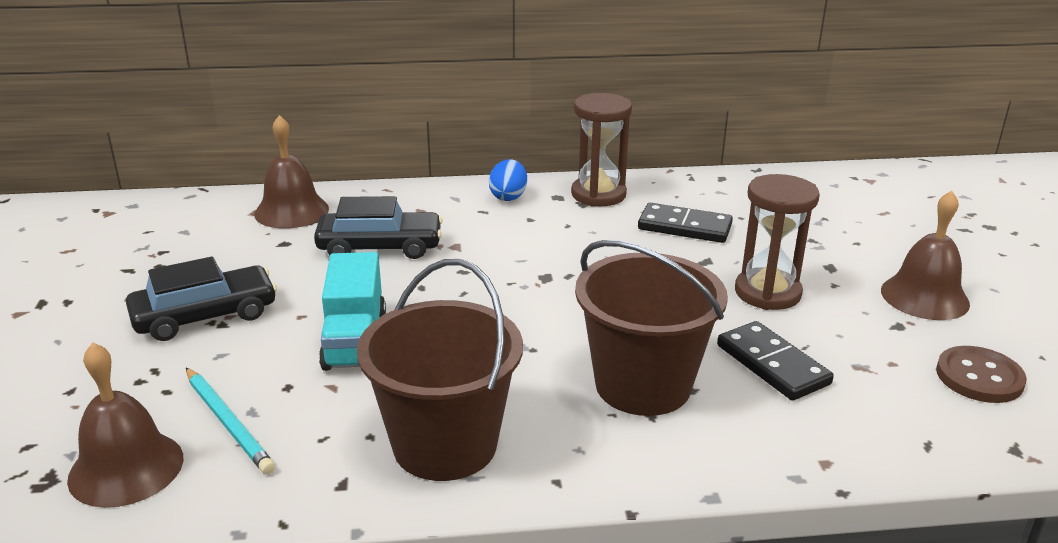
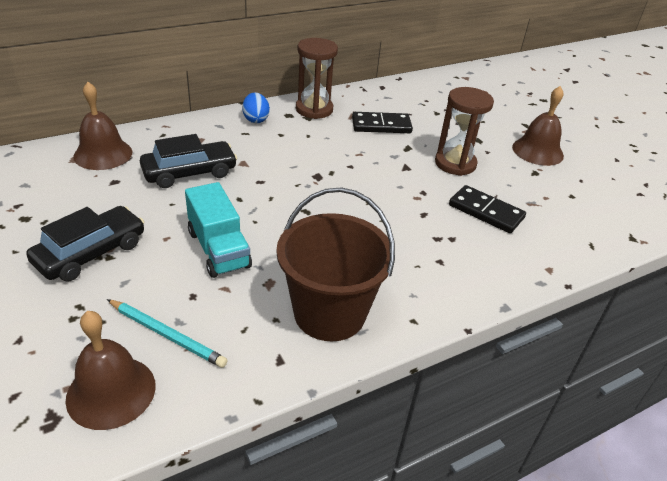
camera: 25 degrees left, 10 degrees up
brown bucket [575,240,728,416] -> none
brown button [936,346,1027,403] -> none

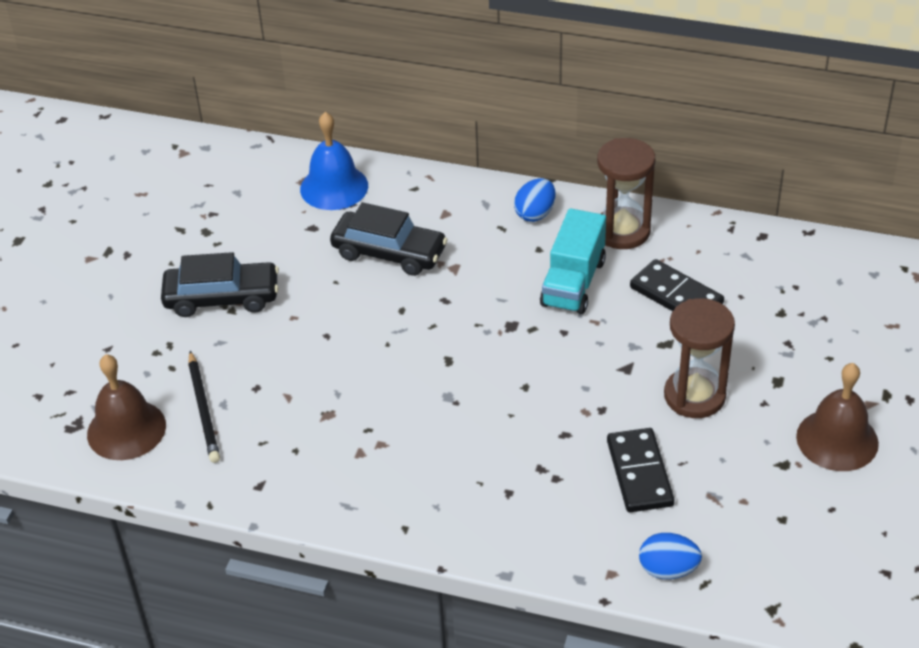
camera: 50 degrees right, 5 degrees up
brown bell [73,82,133,170] -> blue bell [300,112,368,210]
turquoise pencil [107,299,228,368] -> black pencil [188,351,220,463]
turquoise truck [185,182,252,278] -> turquoise truck moved to [540,208,606,314]
brown bucket [276,187,395,341] -> none
none -> blue egg [639,533,702,579]

